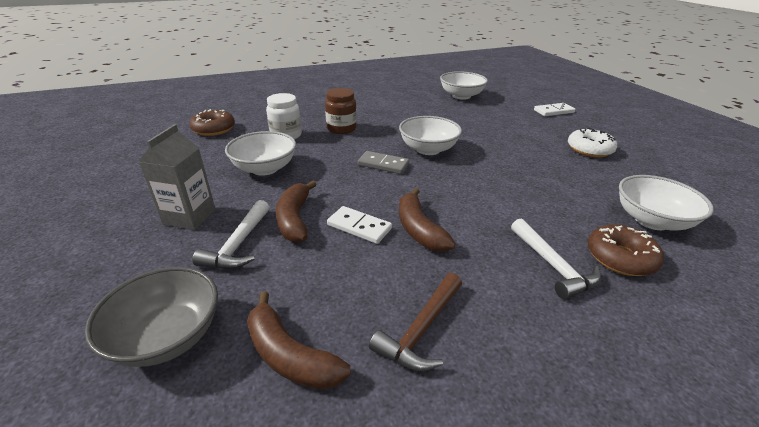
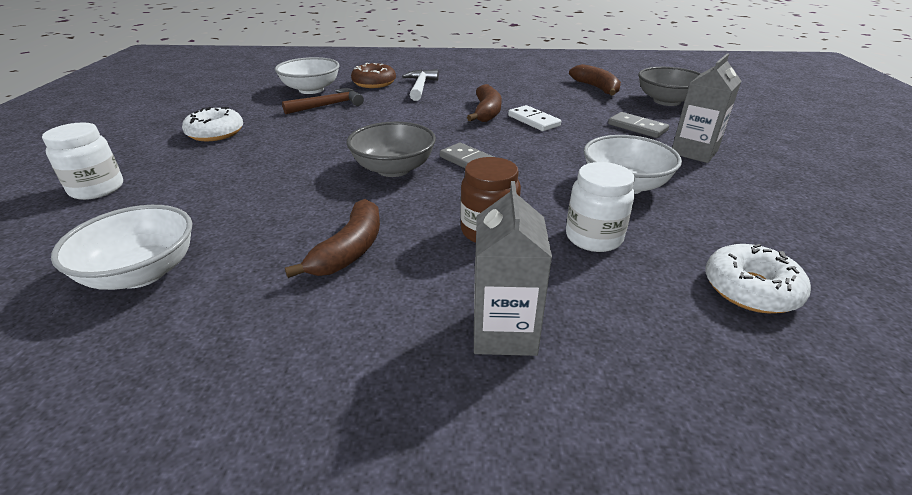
camera: 155 degrees left, 0 degrees up
brown donut [190,109,235,136] -> white donut [706,244,811,313]
white hammer [192,200,269,269] -> grey domino [608,112,669,138]
brown banana [276,180,317,243] -> brown banana moved to [285,199,380,278]
brown hammer [369,273,462,371] -> brown hammer moved to [282,88,364,114]
white bowl [399,116,462,155] -> grey bowl [346,122,436,177]
white domino [534,103,575,116] -> white jar [42,122,123,200]
none -> grey carton [474,181,552,356]

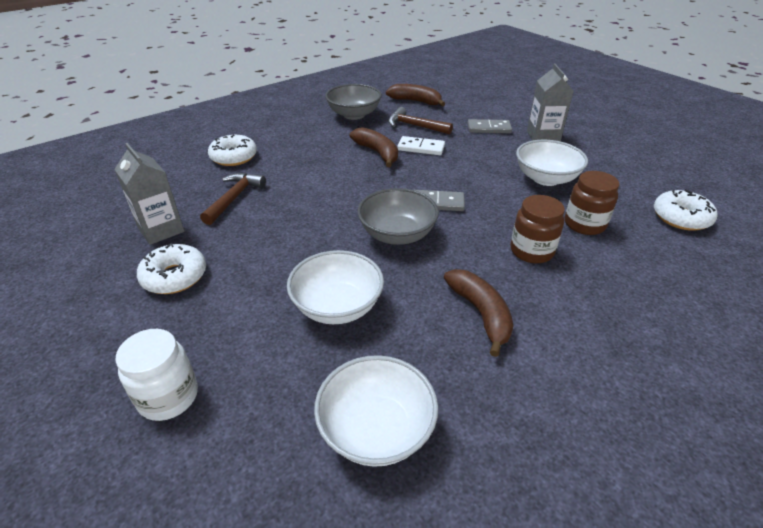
camera: 40 degrees left, 5 degrees up
white bowl [275,57,339,94] -> white bowl moved to [287,250,384,324]
brown donut [351,63,396,88] -> white donut [208,135,257,166]
white hammer [402,69,439,101] -> none
grey carton [474,181,552,356] -> grey carton moved to [114,143,185,245]
white jar [566,162,635,252] -> brown jar [565,171,620,235]
grey bowl [638,67,701,106] -> grey bowl moved to [325,84,382,120]
none -> brown hammer [388,107,453,134]

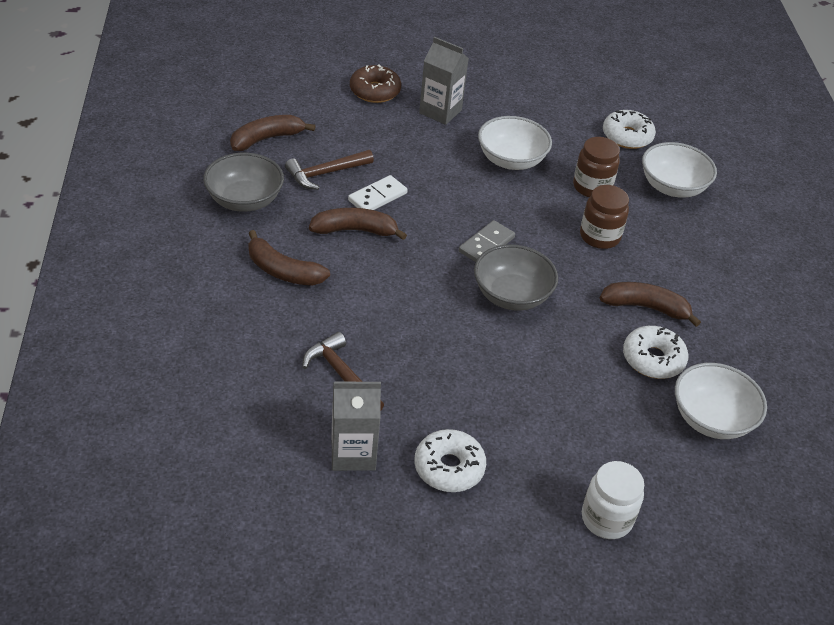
camera: 60 degrees left, 5 degrees up
white donut [208,135,257,166] -> white donut moved to [623,326,688,379]
white bowl [287,250,384,324] -> white bowl moved to [642,142,717,198]
grey domino [468,119,512,133] -> none
none -> brown banana [248,230,330,286]
none -> brown donut [350,64,401,103]

